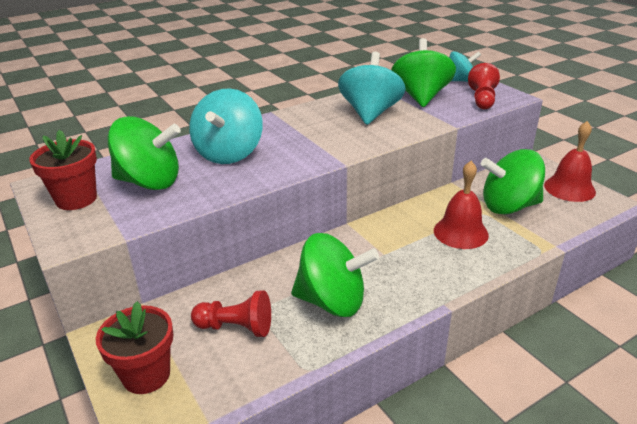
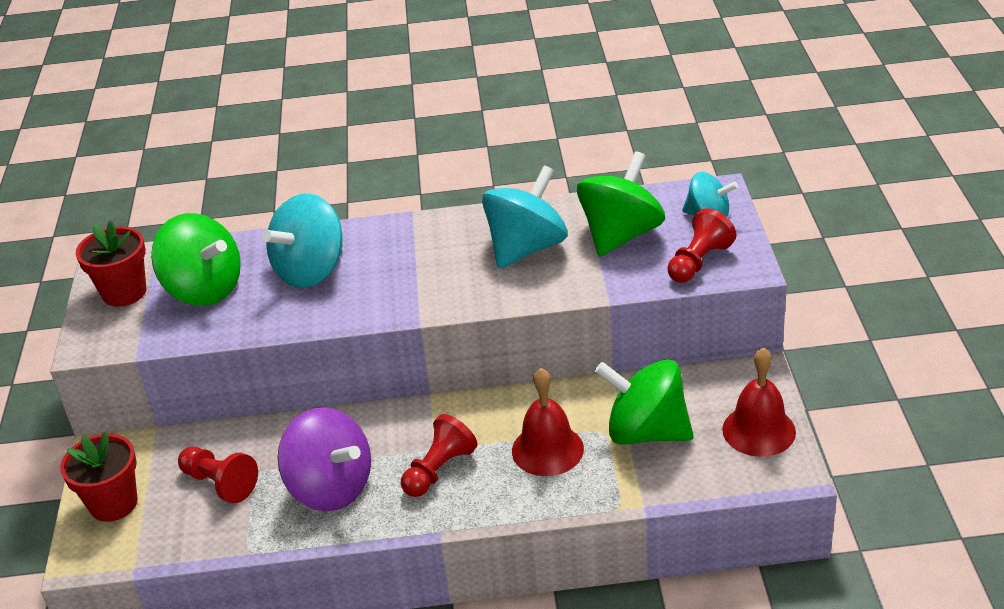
camera: 30 degrees right, 5 degrees up
green spinning top [291,233,379,317] -> purple spinning top [277,407,371,511]
none -> red pawn [401,414,477,497]

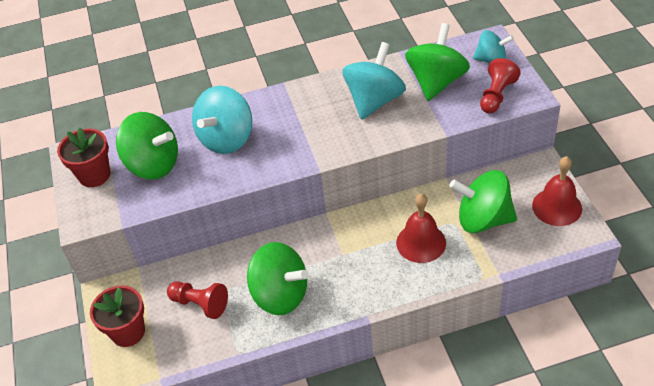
camera: 10 degrees left, 10 degrees up
purple spinning top [277,407,371,511] -> green spinning top [247,242,308,315]
red pawn [401,414,477,497] -> none

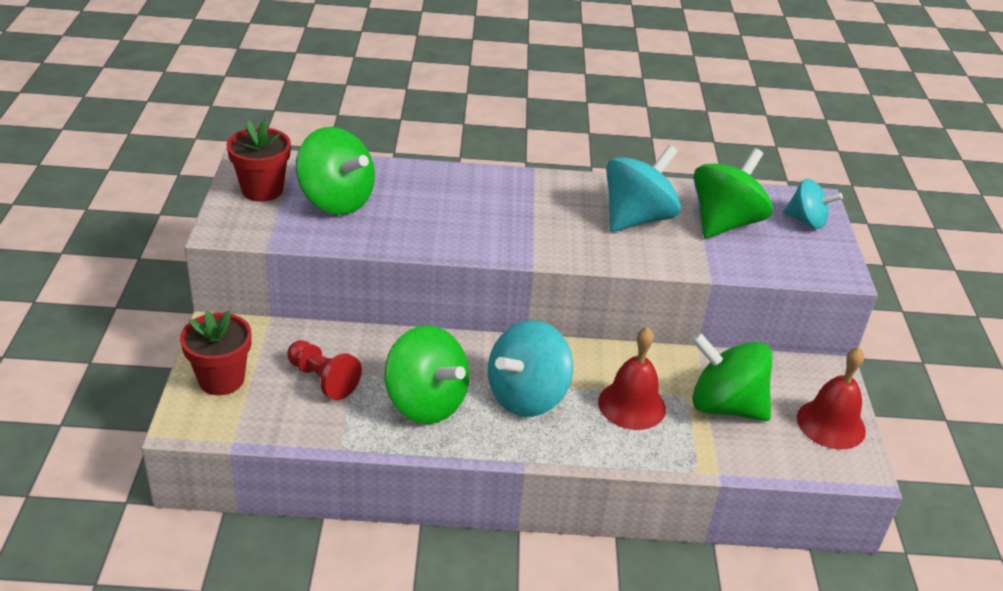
camera: 10 degrees right, 10 degrees down
turquoise spinning top [192,86,252,154] -> turquoise spinning top moved to [488,320,573,417]
red pawn [480,58,521,114] -> none

